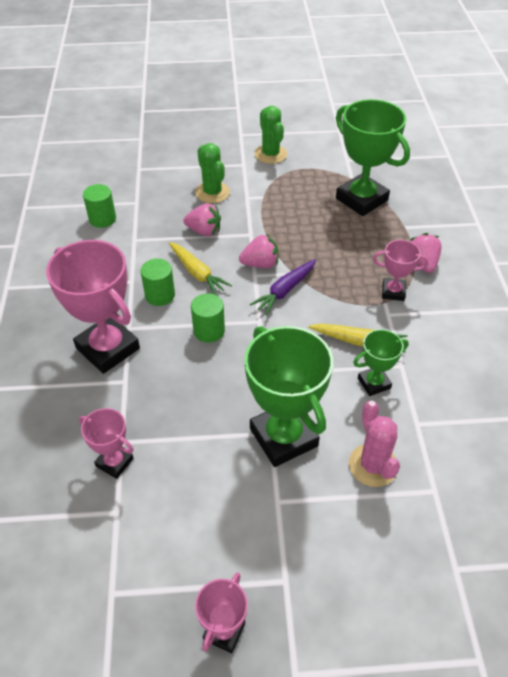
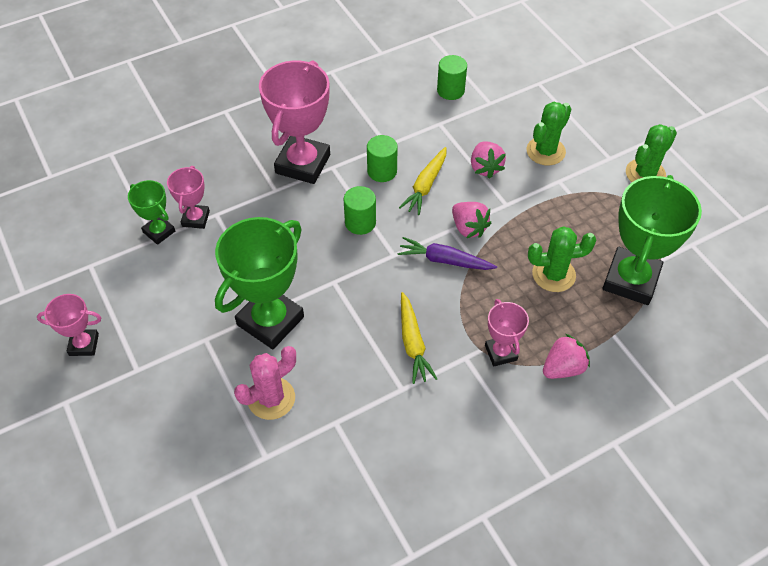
camera: 65 degrees right, 5 degrees up
green trophy [353,329,409,396] -> green trophy moved to [128,180,175,245]
none -> green cactus [528,226,596,292]

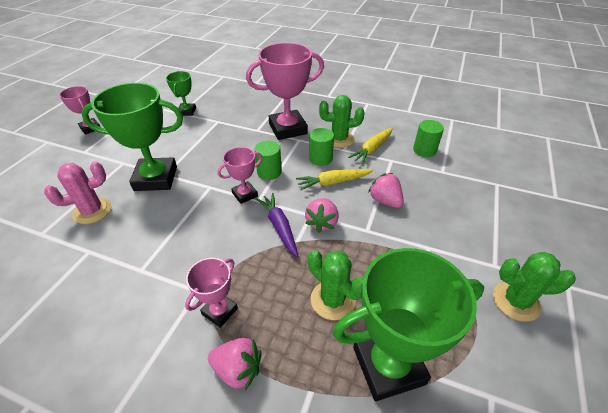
camera: 50 degrees right, 10 degrees down
pink trophy [167,166,210,229] -> pink trophy moved to [218,147,262,204]
pink cactus [234,346,296,420] -> pink cactus turned 45 degrees counterclockwise [44,161,111,224]
yellow carrot [401,292,437,384] -> yellow carrot moved to [348,128,393,164]
pink strawberry [471,142,506,179] -> pink strawberry turned 105 degrees clockwise [368,173,404,208]
green cactus [526,102,571,166] -> green cactus moved to [319,95,365,148]

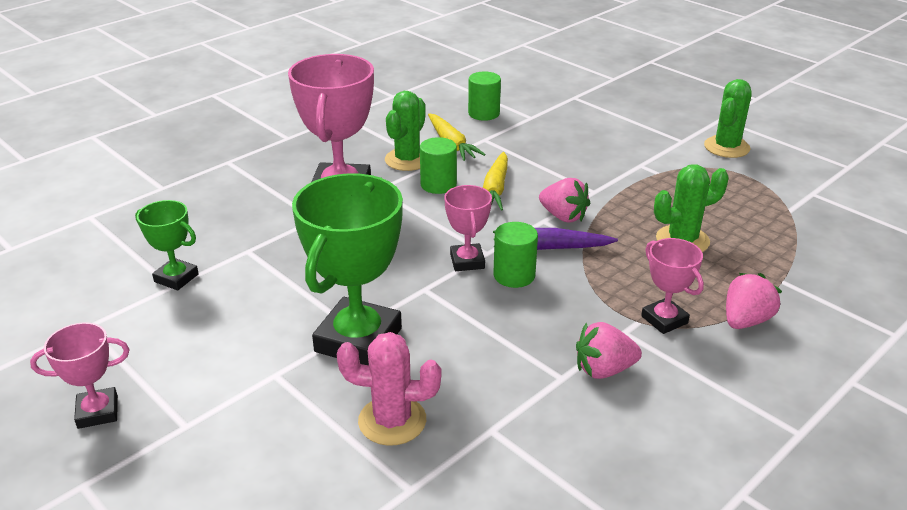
camera: 65 degrees left, 10 degrees down
pink cactus [44,161,111,224] -> pink cactus turned 75 degrees counterclockwise [337,332,441,446]
green cylinder [254,141,282,180] -> green cylinder moved to [493,222,538,288]
green trophy [332,248,484,401] -> none
pink strawberry [368,173,404,208] -> pink strawberry moved to [576,322,642,379]

